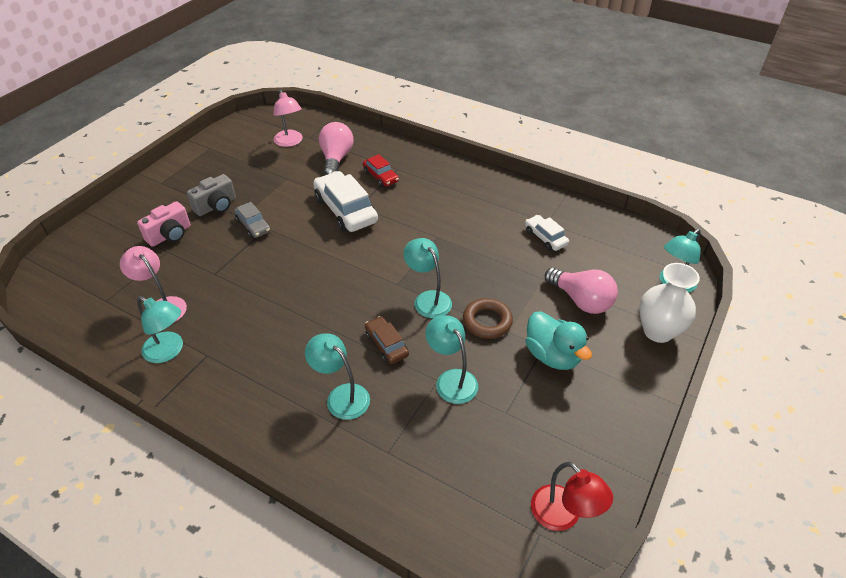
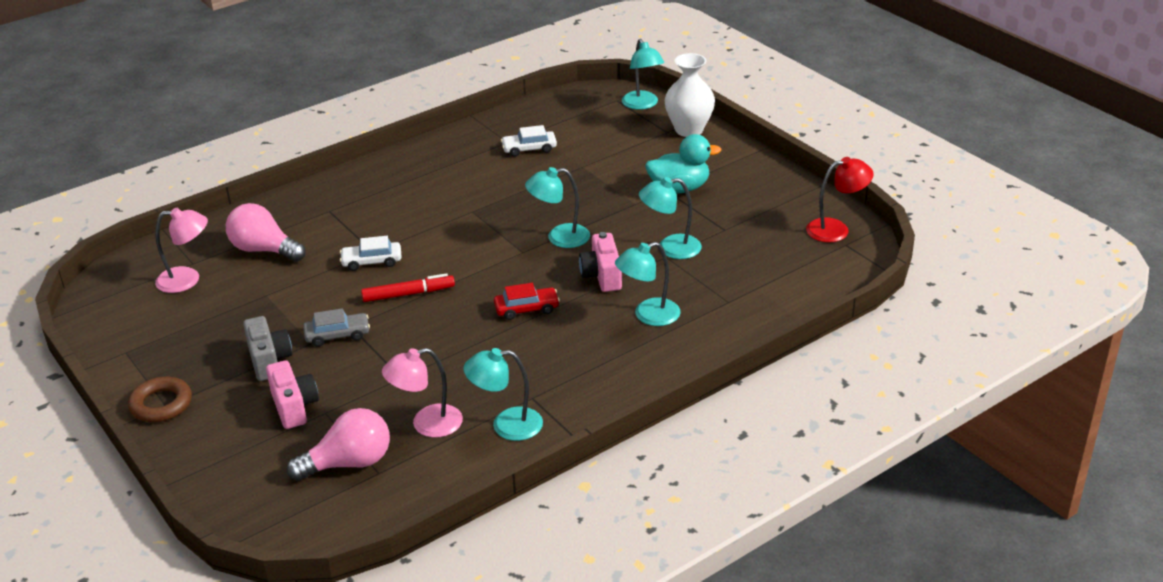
camera: 65 degrees left, 10 degrees down
turquoise lamp [137,296,183,363] -> turquoise lamp turned 150 degrees counterclockwise [463,348,543,441]
white car [313,171,378,232] -> white car [340,236,401,271], size x0.55
red car [363,154,399,187] -> red car moved to [494,283,560,320]
brown car [365,316,409,364] -> pink camera [579,232,622,292]
brown ring [463,298,513,339] -> brown ring moved to [128,376,192,422]
pink light bulb [545,268,618,314] -> pink light bulb moved to [286,408,390,481]
none -> red marker [361,273,455,302]

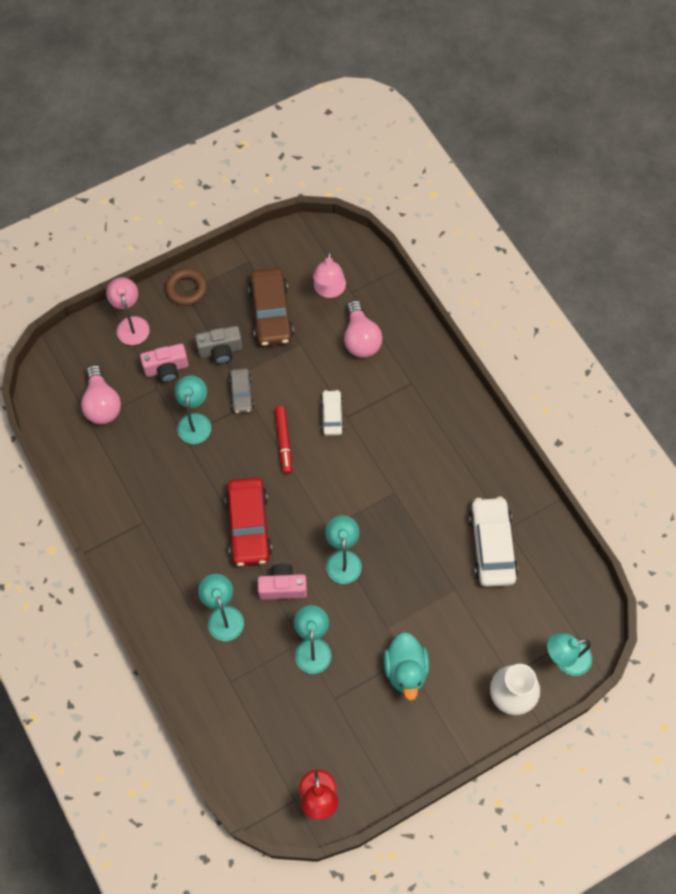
camera: 95 degrees right, 30 degrees up
pink light bulb [226,203,306,262] -> pink light bulb turned 135 degrees clockwise [344,300,382,358]
pink lamp [382,348,463,438] -> pink lamp moved to [106,277,150,345]
turquoise lamp [463,348,543,441] -> turquoise lamp moved to [174,375,211,444]
red car [494,283,560,320] -> red car [225,478,272,566], size x1.81
white car [501,125,557,157] -> white car [469,497,518,587], size x1.81
none -> brown car [248,268,294,346]

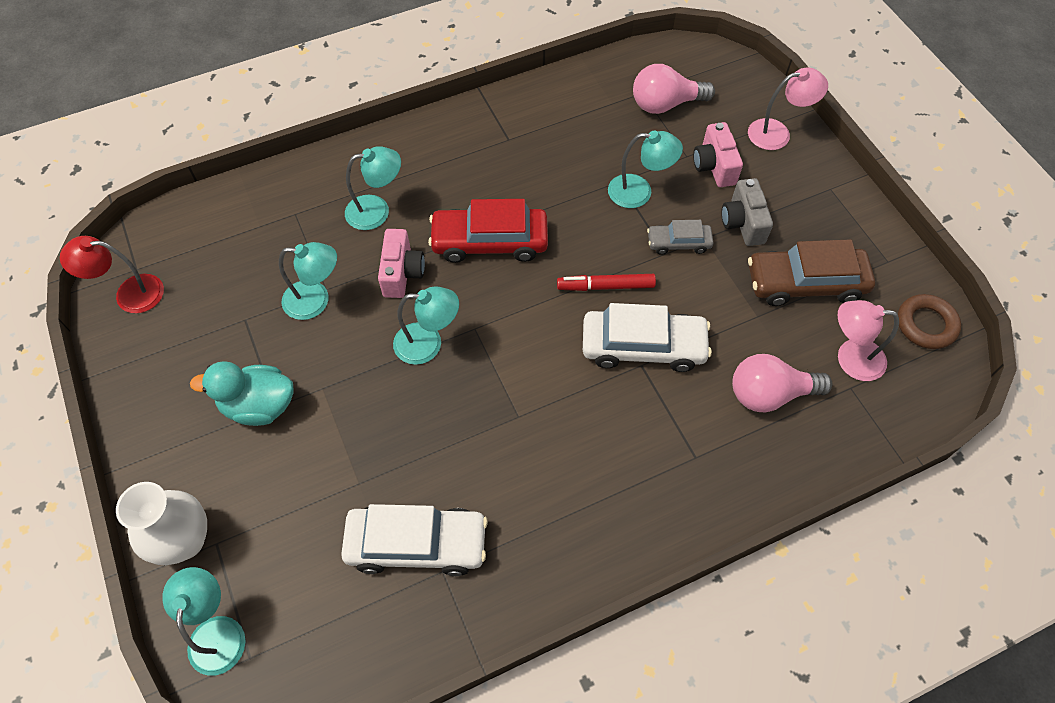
camera: 95 degrees right, 5 degrees down
brown ring [165,268,207,306] -> brown ring moved to [898,294,961,349]
white car [321,390,344,436] -> white car [583,303,712,372], size x1.81

